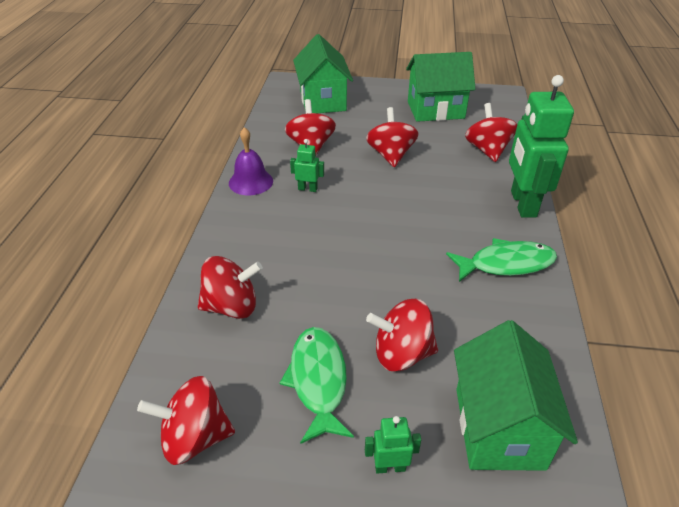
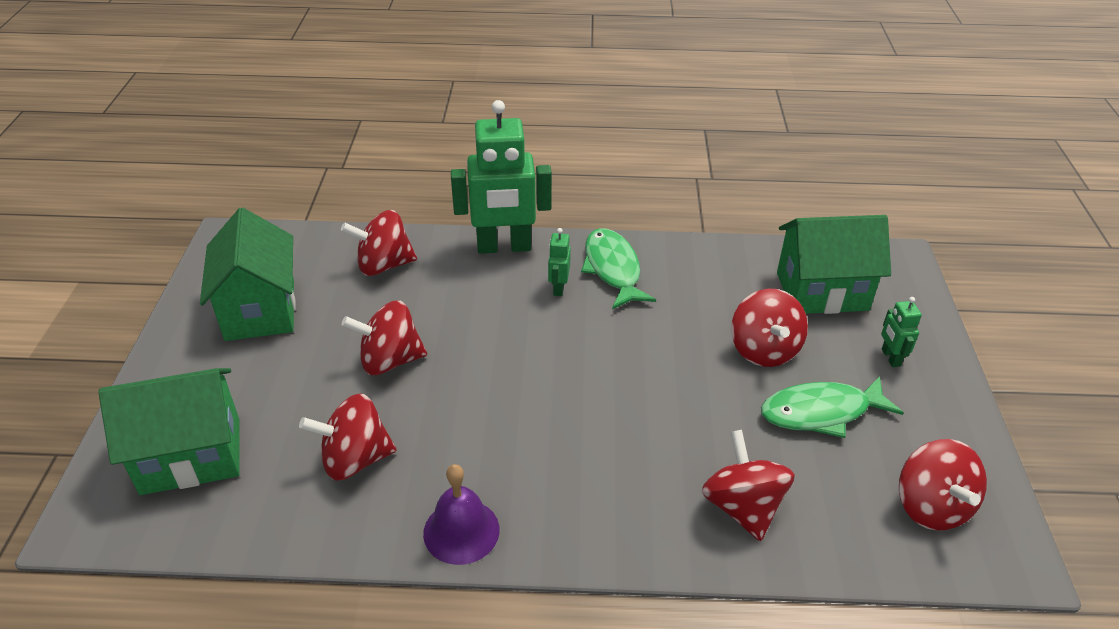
camera: 95 degrees left, 0 degrees up
green robot [290,139,324,192] -> green robot moved to [548,228,571,296]

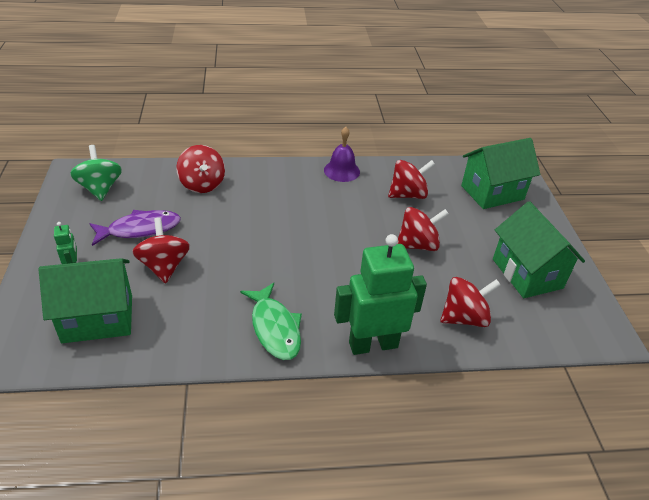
camera: 170 degrees right, 0 degrees up
green robot [548,228,571,296] -> none
green fish [761,376,904,438] -> purple fish [89,210,181,246]
red spinning top [899,439,987,531] -> green spinning top [70,145,122,201]

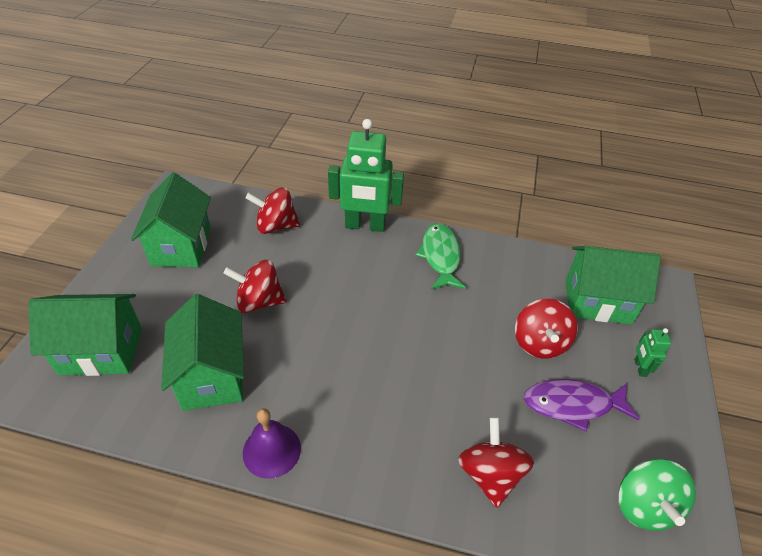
camera: 160 degrees left, 5 degrees up
red spinning top [388,160,435,199] -> green house [161,294,244,411]

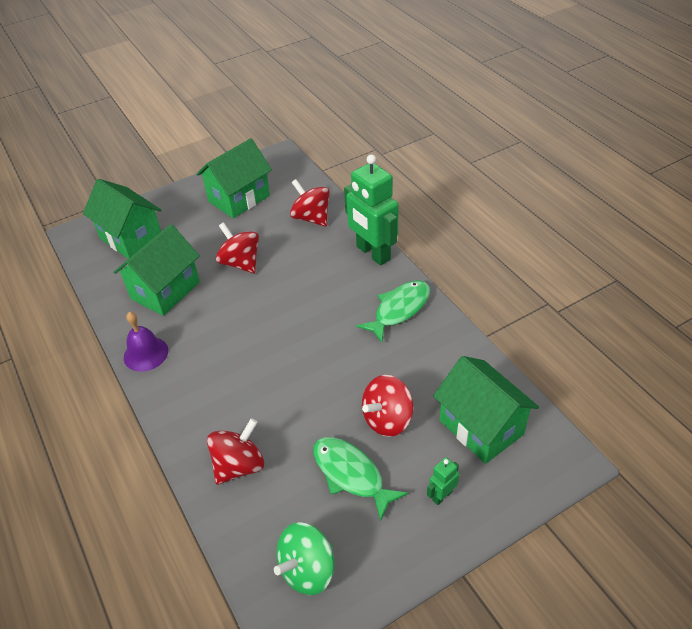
camera: 50 degrees right, 0 degrees up
purple fish [524,379,640,432] -> green fish [313,437,408,522]

